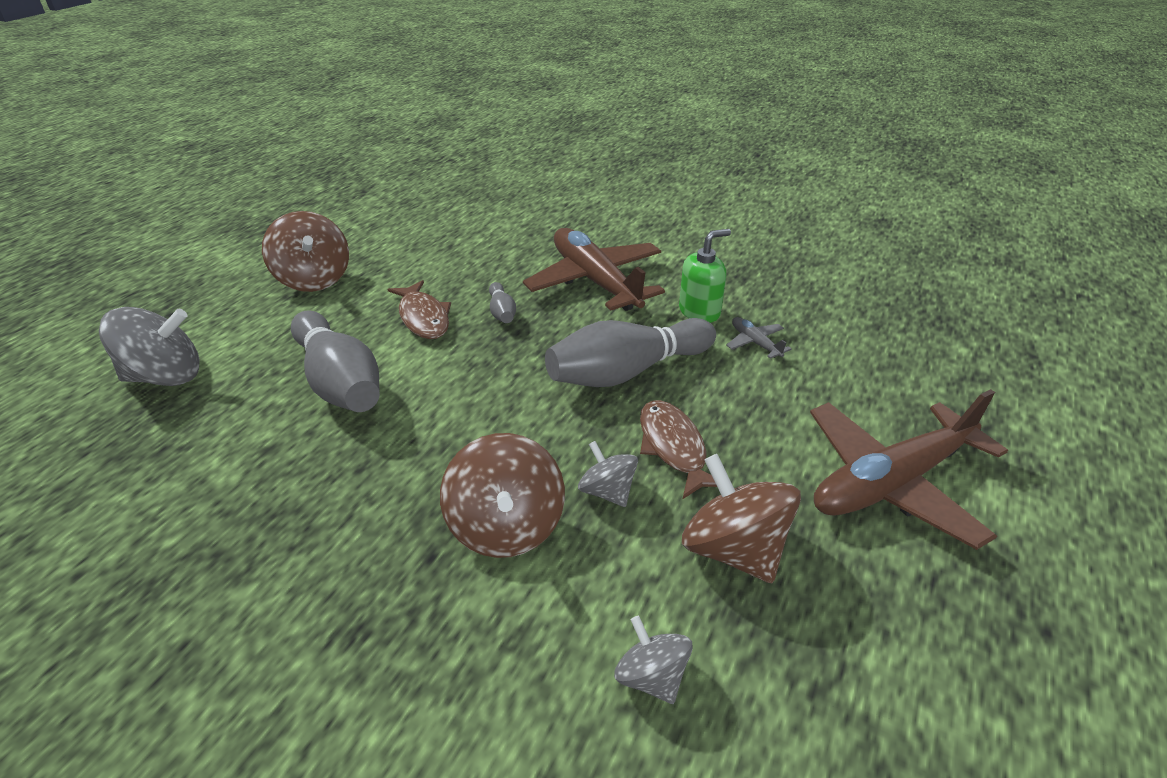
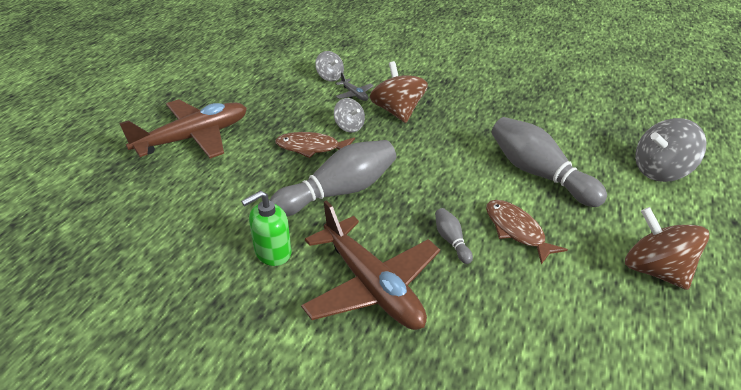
camera: 175 degrees right, 0 degrees up
brown fish [640,400,717,500] -> brown fish turned 120 degrees clockwise [275,132,355,158]
brown spinning top [682,454,801,583] -> none
grey plane [726,317,792,359] -> grey plane moved to [336,72,374,101]

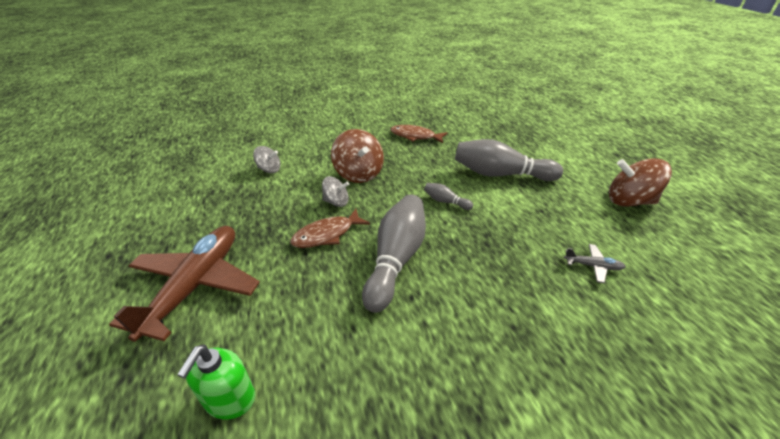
camera: 40 degrees left, 0 degrees up
green soap dispenser [241,191,292,266] -> green soap dispenser moved to [177,344,255,420]
brown plane [301,200,440,330] -> none
grey plane [336,72,374,101] -> grey plane moved to [564,244,626,283]
brown spinning top [370,61,428,123] -> brown spinning top turned 150 degrees counterclockwise [331,129,384,183]
grey bowling pin [435,208,473,264] -> grey bowling pin moved to [424,183,473,210]
brown fish [486,200,568,264] -> brown fish moved to [390,125,448,143]
grey spinning top [635,118,706,182] -> none

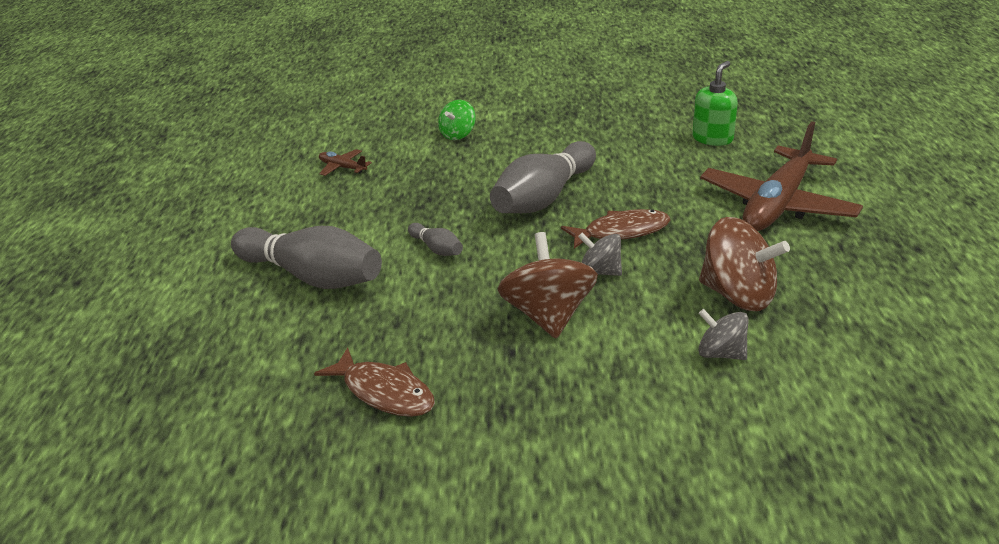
camera: 160 degrees left, 5 degrees down
grey plane [564,244,626,283] -> brown plane [319,149,372,176]
brown spinning top [609,158,672,207] -> brown spinning top moved to [699,217,790,311]
none -> green spinning top [438,100,476,140]

